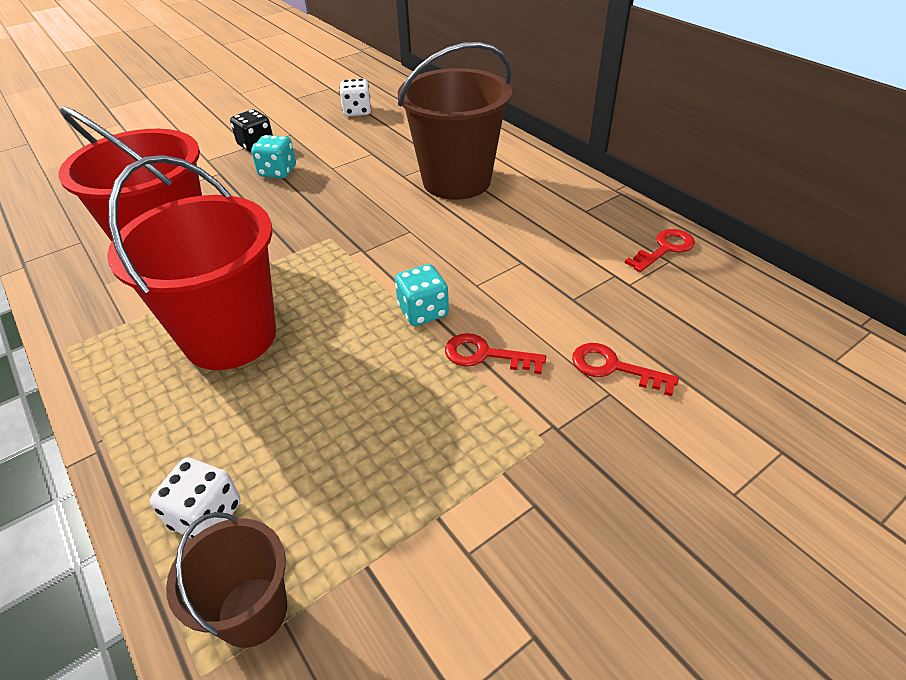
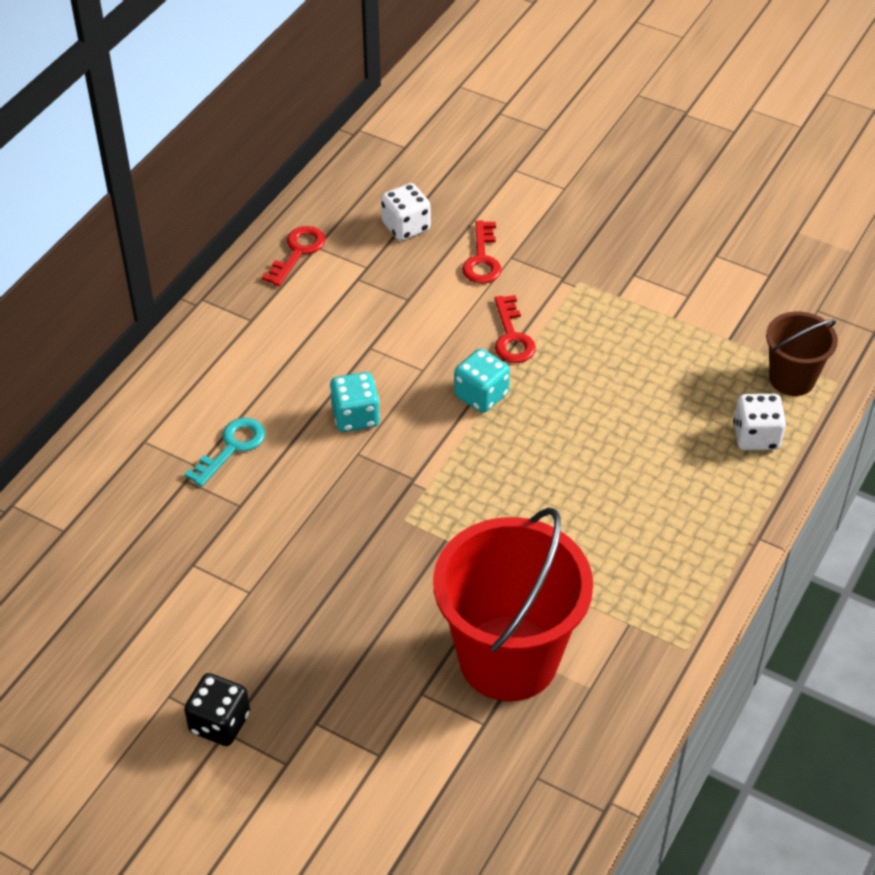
camera: 115 degrees left, 5 degrees up
red bucket [107,155,276,370] -> none
turquoise dice [251,135,296,178] -> turquoise dice moved to [330,372,380,432]
white dice [340,79,371,116] -> white dice moved to [381,183,431,241]
brown bucket [398,42,512,200] -> turquoise key [185,418,265,487]
red key [625,229,695,272] -> red key turned 90 degrees clockwise [262,226,326,286]

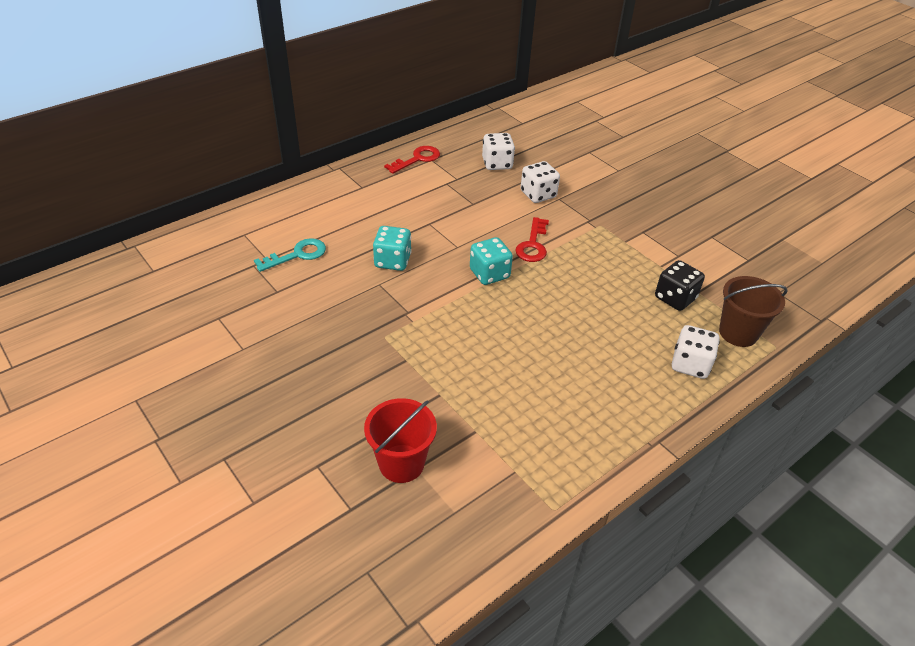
camera: 20 degrees right, 5 degrees down
black dice [184,673,250,746] -> black dice moved to [655,260,705,311]
red bucket [433,507,593,701] -> red bucket [364,398,437,483], size x0.52
red key [462,221,501,284] -> white dice [521,161,560,203]

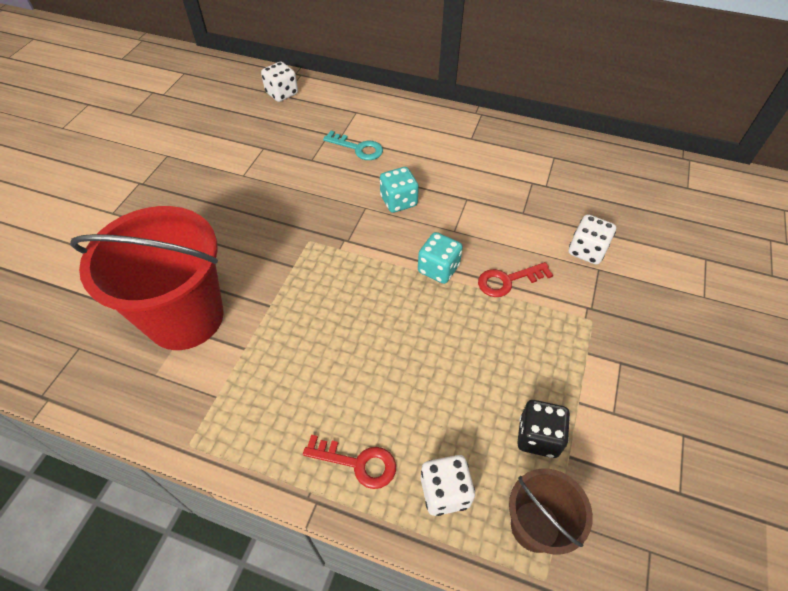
camera: 60 degrees right, 10 degrees up
red bucket [364,398,437,483] -> red bucket [70,206,223,350], size x1.92
red key [384,146,440,174] -> red key moved to [303,435,396,489]
white dice [482,133,515,170] -> white dice moved to [261,62,298,102]

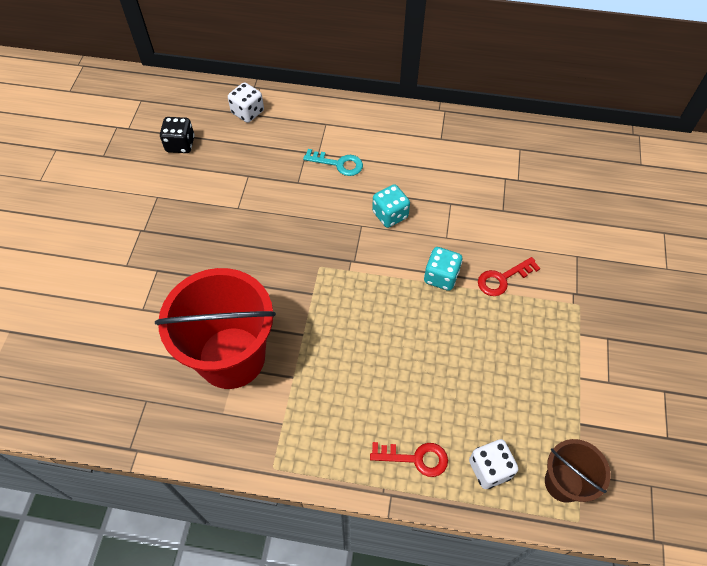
camera: 10 degrees left, 5 degrees up
black dice [517,400,570,458] -> black dice moved to [160,117,195,153]
white dice [569,214,616,265] -> none

